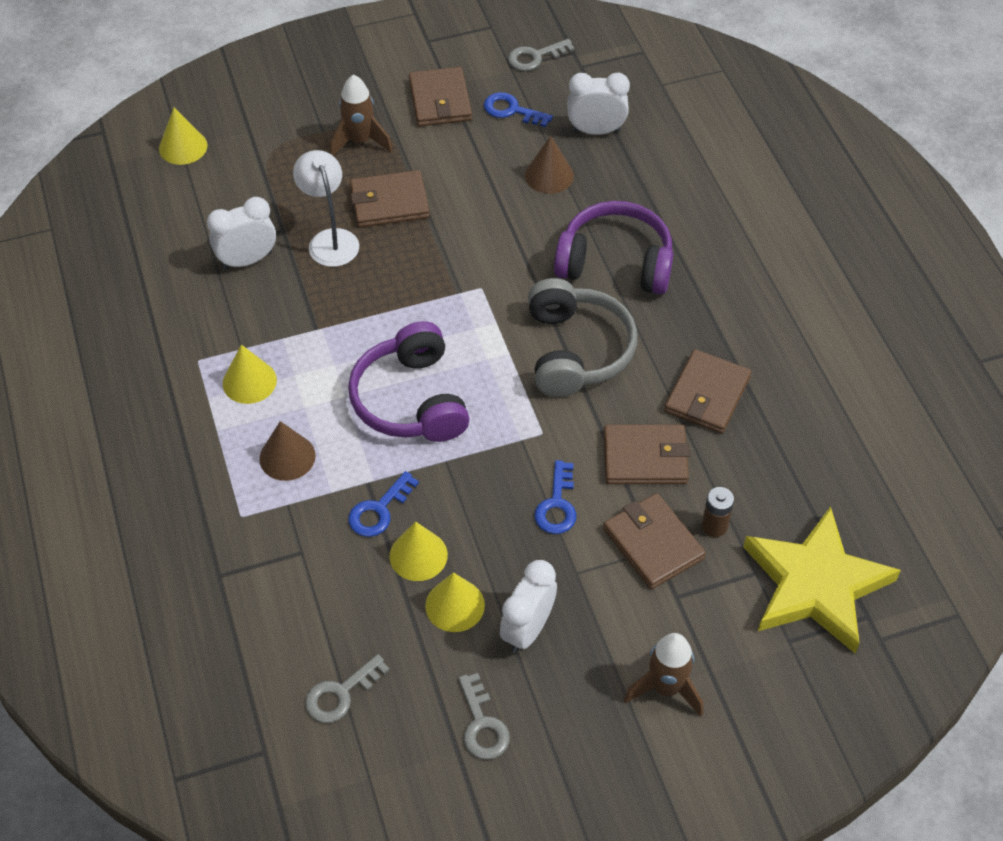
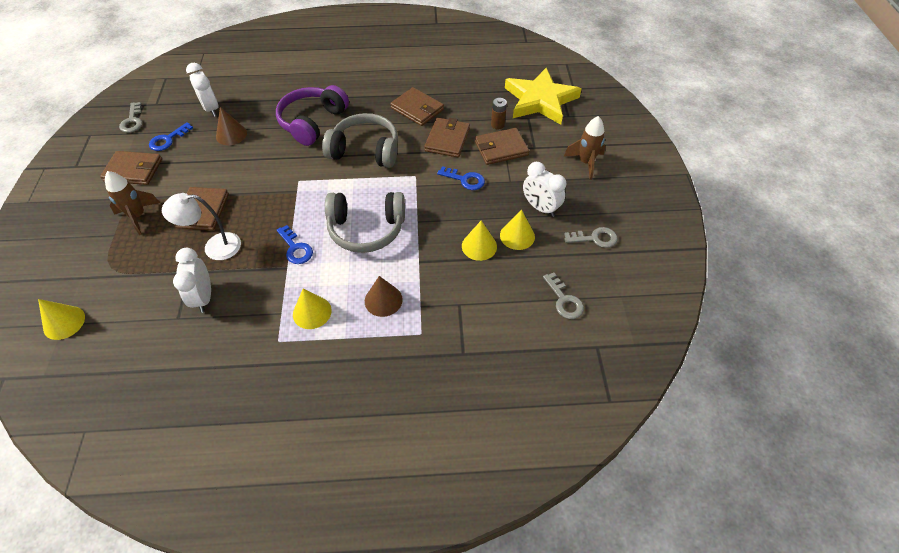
camera: 75 degrees left, 0 degrees up
purple headphones [348,321,470,442] -> grey headphones [325,192,405,253]
blue key [348,471,419,537] -> blue key moved to [277,225,313,264]
white clock [567,73,630,135] -> white clock turned 45 degrees counterclockwise [186,63,219,117]

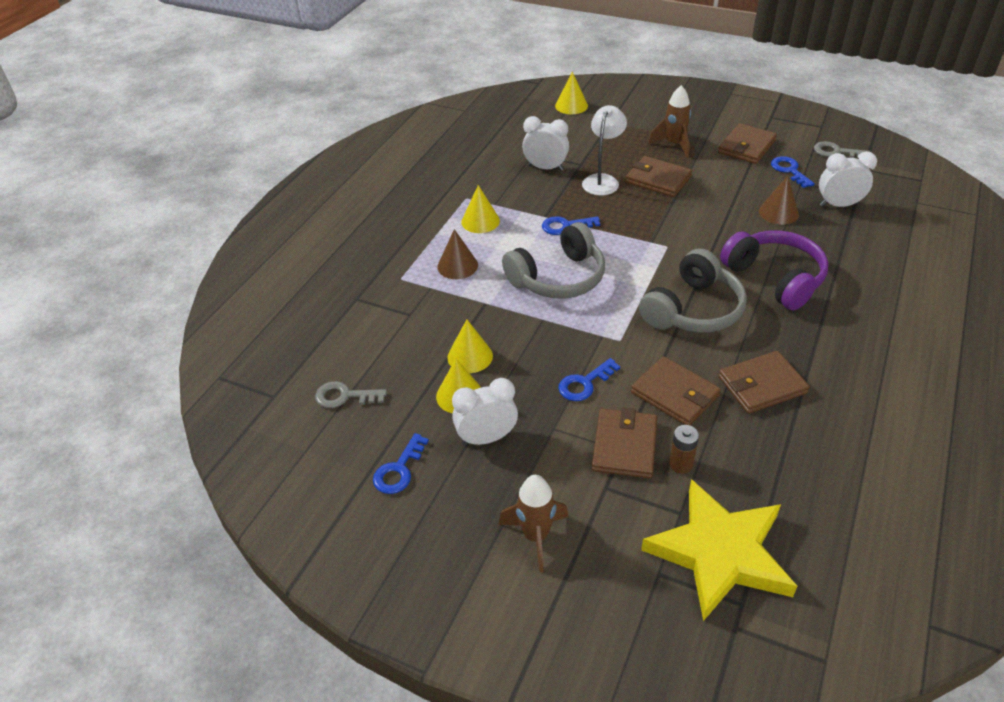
camera: 120 degrees right, 10 degrees down
grey headphones [325,192,405,253] -> grey headphones turned 150 degrees counterclockwise [502,222,605,299]
grey key [564,227,618,248] -> blue key [373,433,429,494]

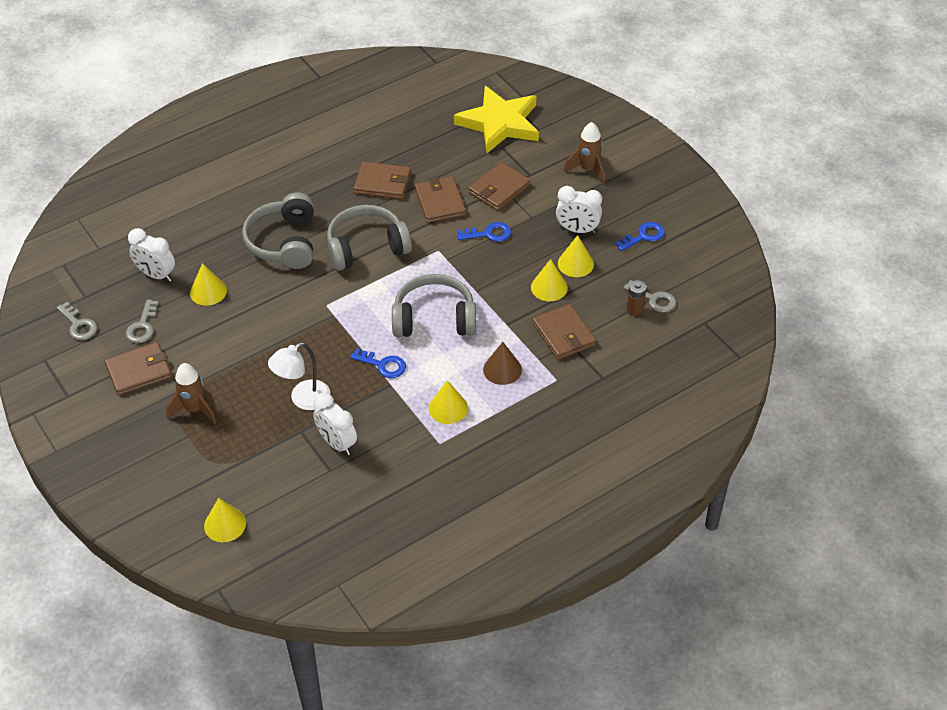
camera: 150 degrees left, 5 degrees up
brown wallet [626,156,692,197] -> brown wallet moved to [532,304,596,360]
brown battery [669,425,699,474] -> brown battery moved to [627,280,646,316]
purple headphones [720,230,828,310] -> grey headphones [242,192,314,269]
brown cone [759,176,799,225] -> yellow cone [190,263,227,306]
blue key [771,156,815,188] -> grey key [126,299,159,343]

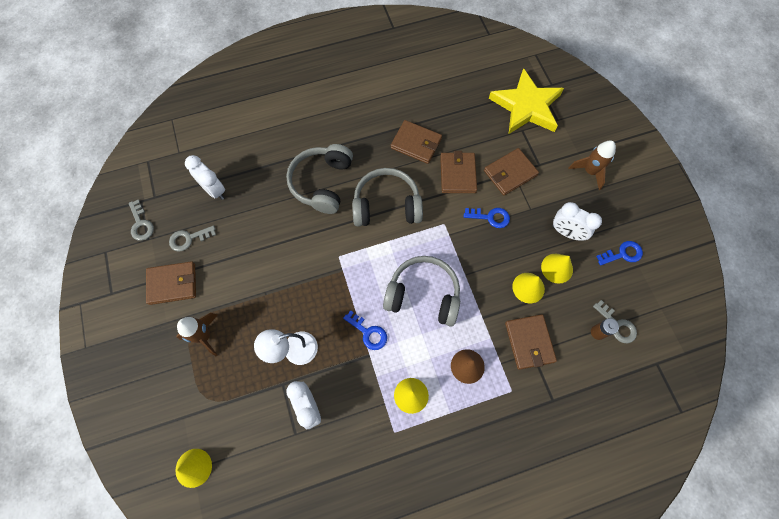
camera: 15 degrees right, 20 degrees up
grey key [126,299,159,343] -> grey key turned 45 degrees clockwise [169,226,216,251]
yellow cone [190,263,227,306] -> none

